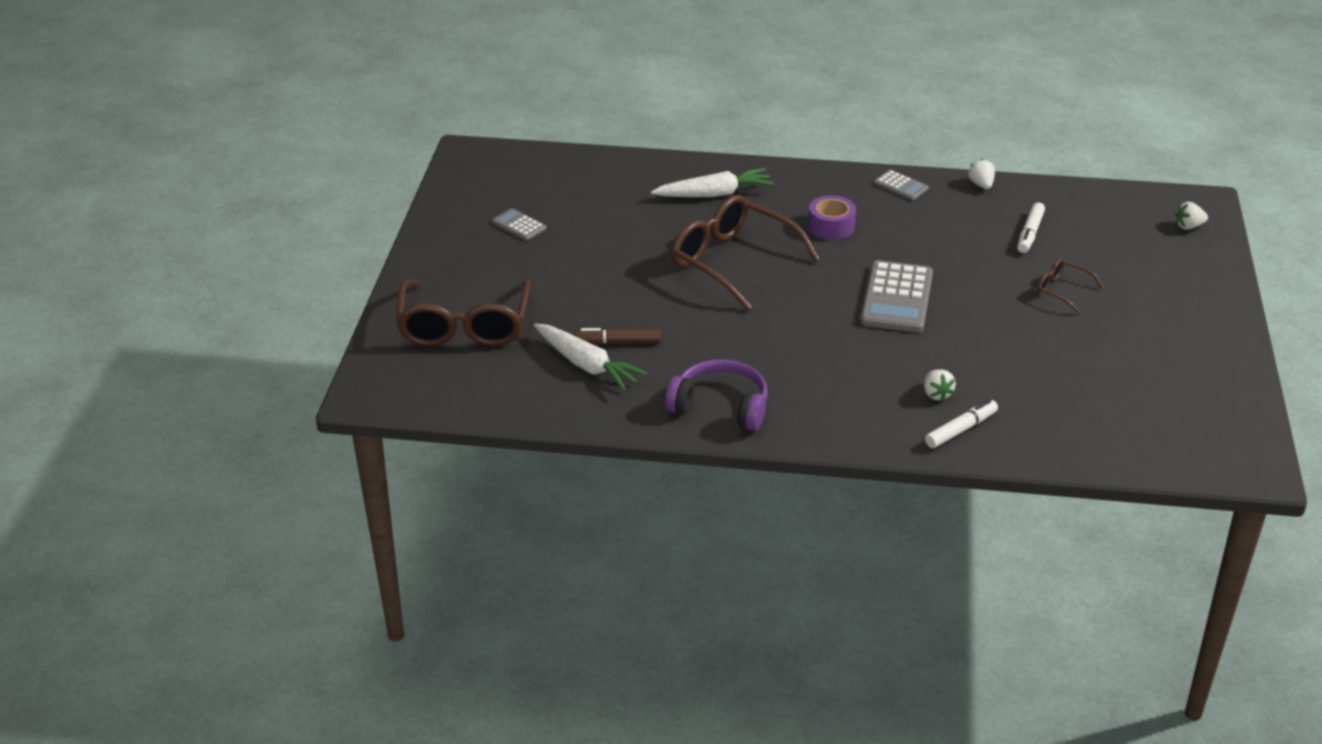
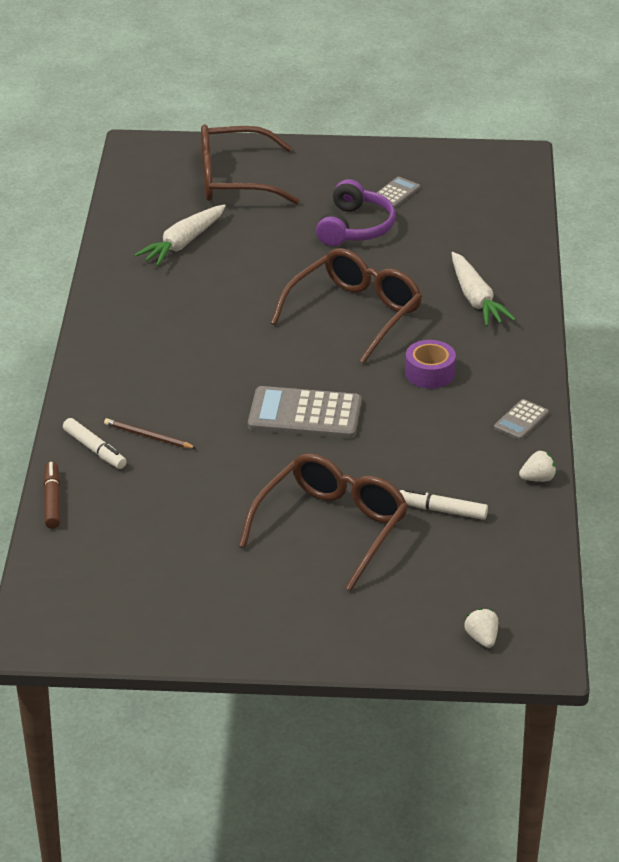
camera: 85 degrees right, 0 degrees up
brown marker [575,328,661,345] -> brown marker moved to [43,462,60,529]
purple headphones [665,359,768,431] -> purple headphones moved to [316,179,396,246]
white strawberry [924,369,956,401] -> brown pencil [104,418,196,449]
brown glasses [1037,258,1104,315] -> brown glasses [239,453,408,591], size x2.09

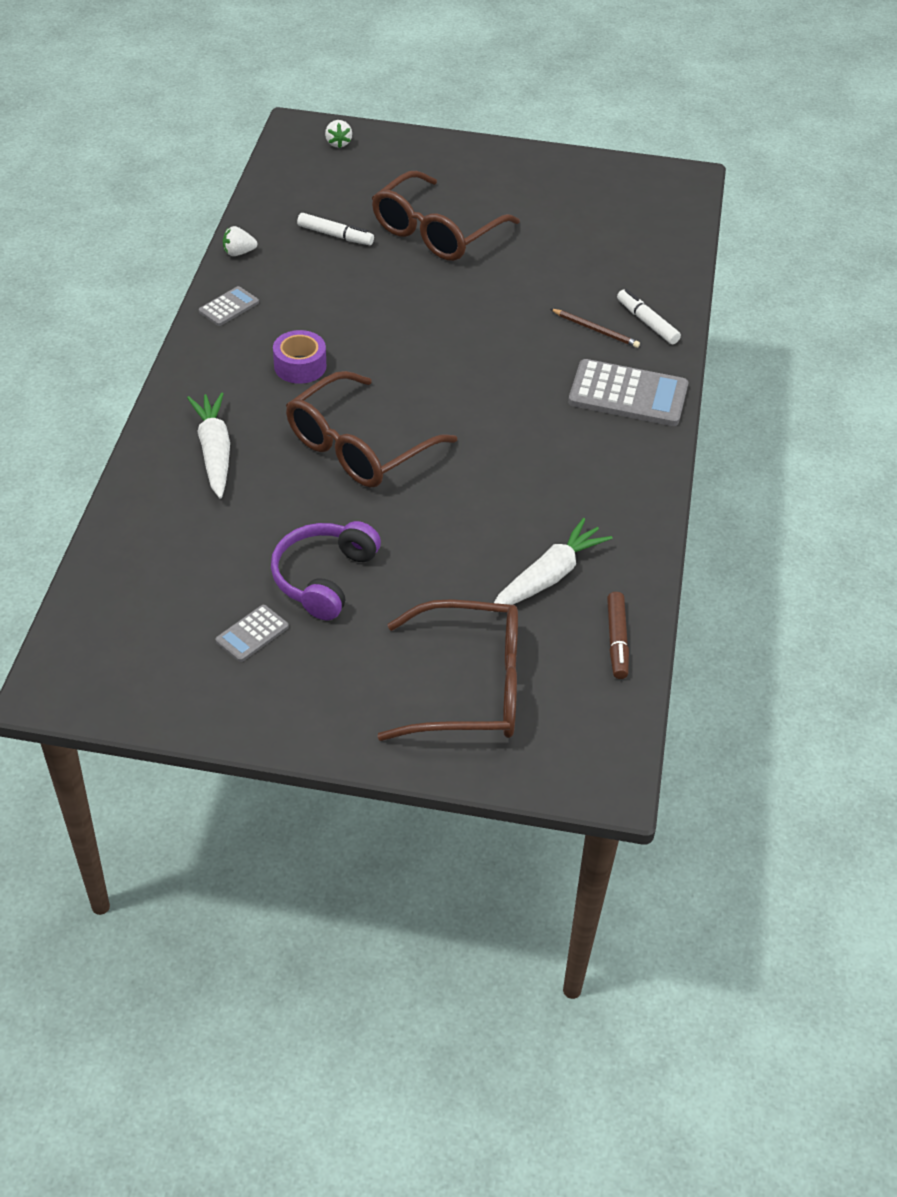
camera: 175 degrees left, 10 degrees up
brown marker [43,462,60,529] -> brown marker moved to [607,592,629,679]
grey calculator [248,386,362,439] -> grey calculator moved to [568,359,688,426]

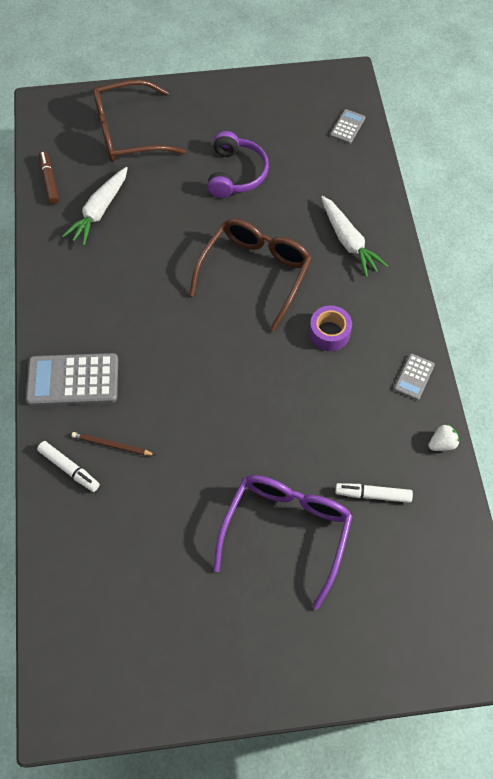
camera: 165 degrees right, 15 degrees up
grey calculator [215,605,289,662] -> grey calculator moved to [330,109,365,144]
white strawberry [325,120,352,148] -> none
brown glasses [372,171,520,261] -> purple glasses [213,475,353,610]

